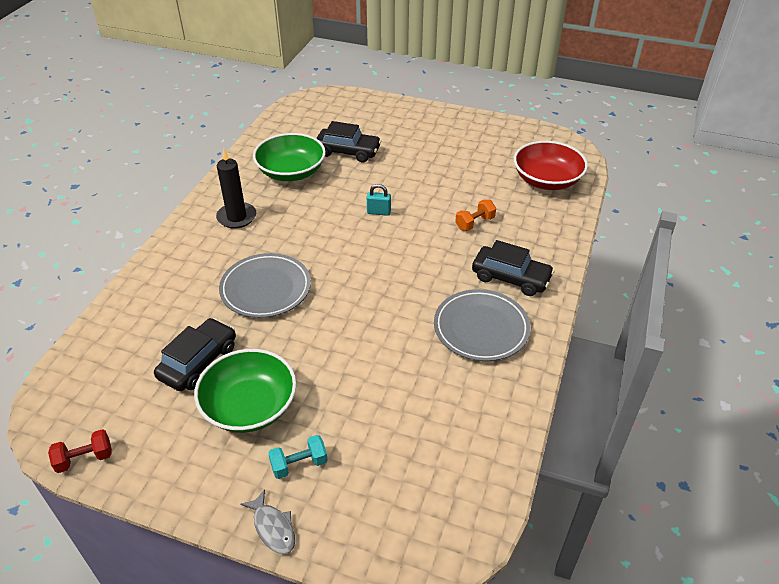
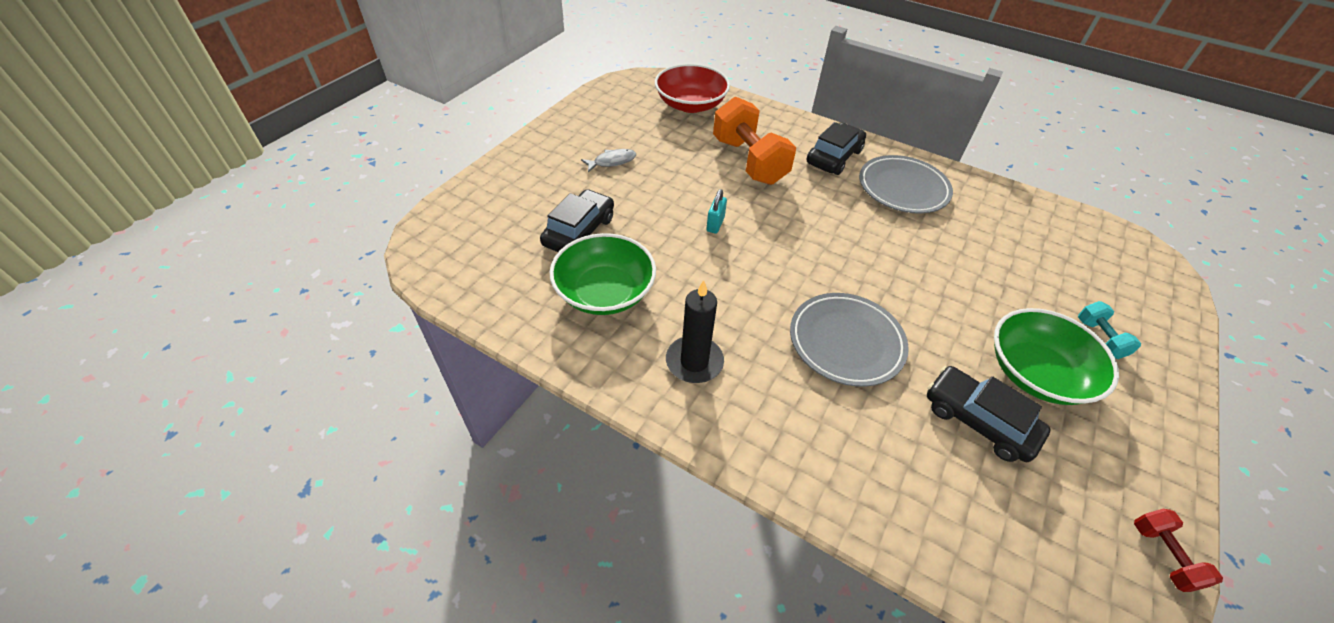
camera: 80 degrees left, 5 degrees up
grey fish [240,489,295,554] -> grey fish moved to [581,149,636,172]
orange dumbbell [455,200,496,231] -> orange dumbbell [713,96,796,185], size x2.16

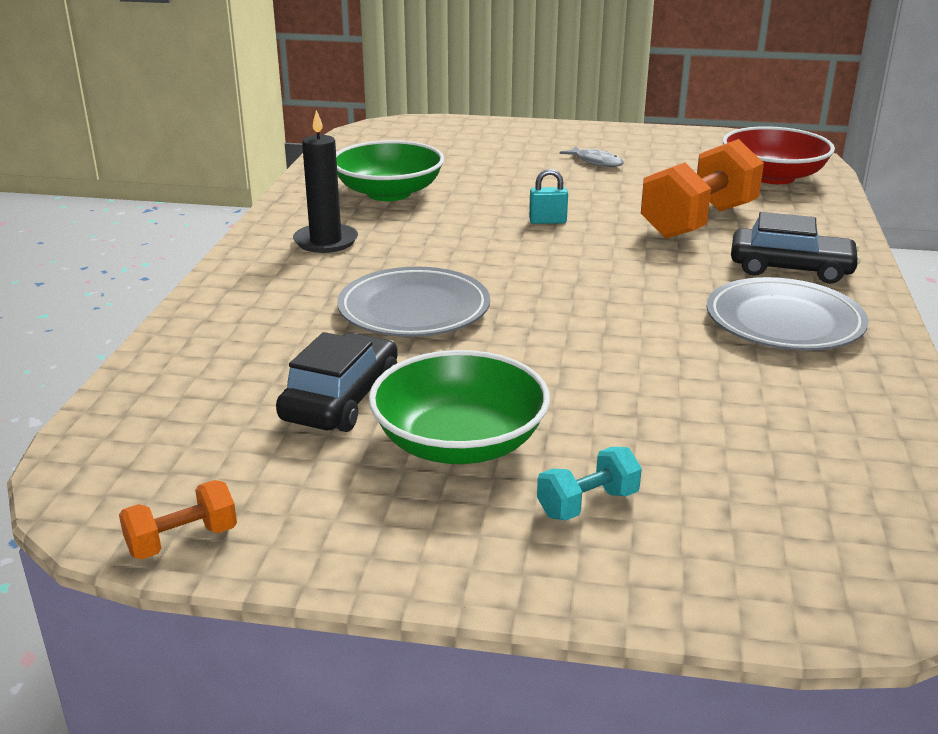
camera: 70 degrees right, 20 degrees down
black car [540,189,614,252] -> none
red dumbbell [1134,509,1223,592] -> orange dumbbell [119,480,237,560]

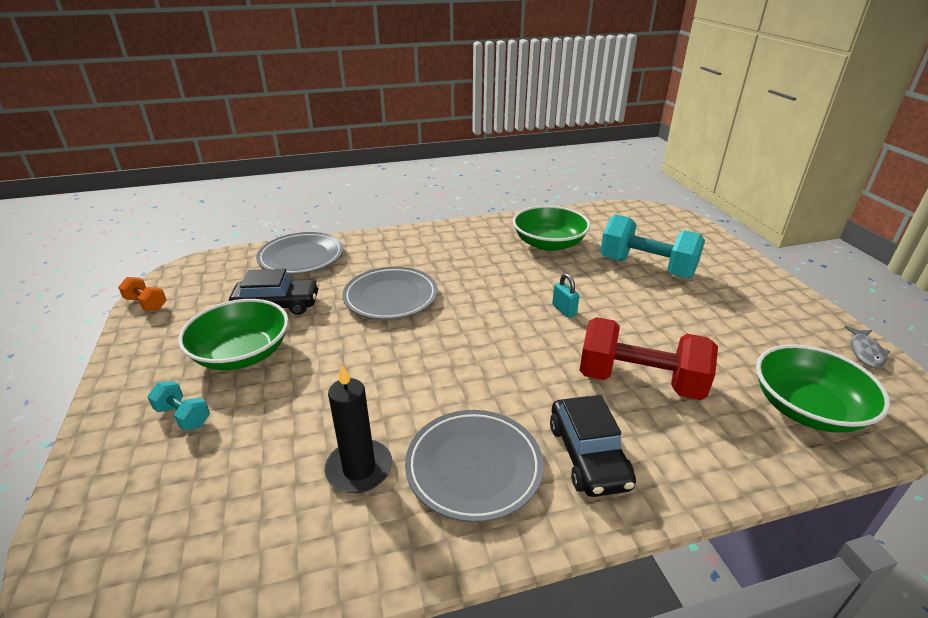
camera: 65 degrees right, 5 degrees up
black candle [293,110,358,253] -> black candle moved to [324,365,392,493]
grey fish [560,146,624,167] -> grey fish moved to [844,326,890,368]
orange dumbbell [641,139,764,239] -> red dumbbell [580,317,718,400]
red bowl [722,126,835,184] -> green bowl [756,344,890,433]
none -> grey plate [256,232,343,275]
none -> turquoise dumbbell [600,214,705,279]

